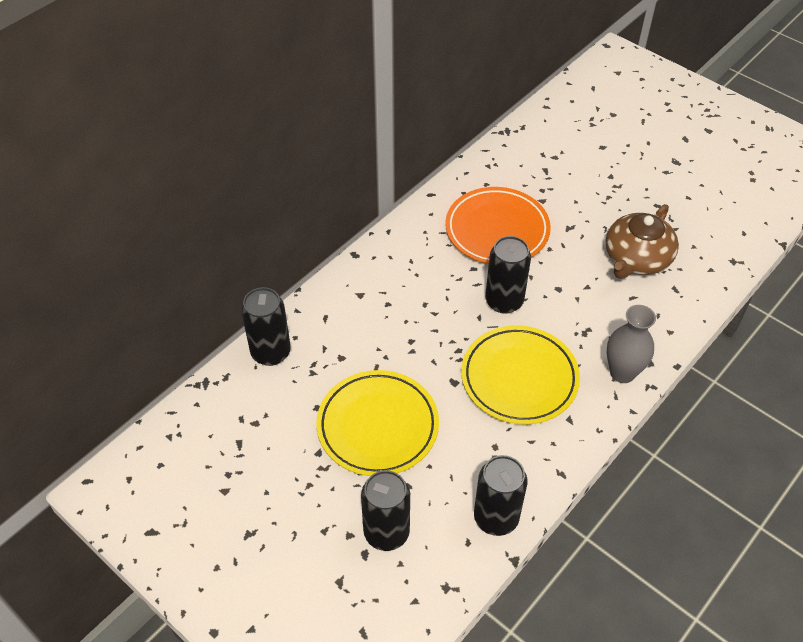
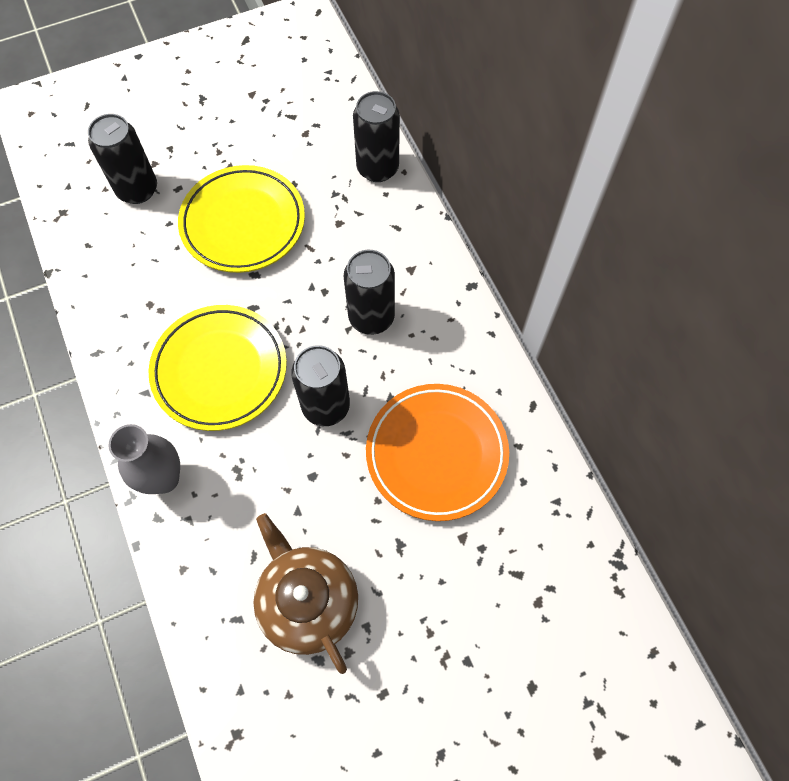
camera: 115 degrees right, 15 degrees up
black can [474,455,528,536] -> black can moved to [344,250,395,335]

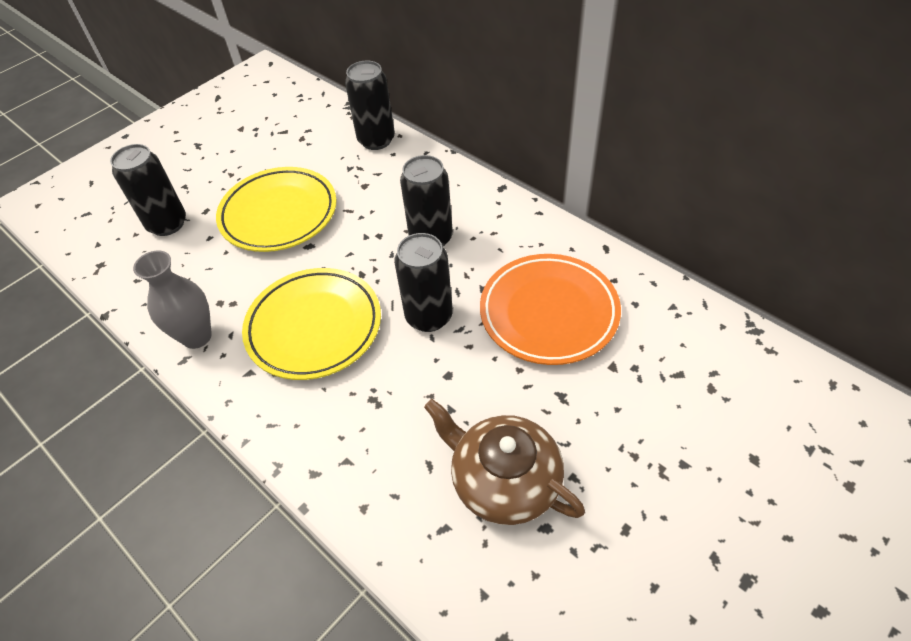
camera: 20 degrees left, 15 degrees down
grey vase [108,424,180,494] -> grey vase moved to [133,250,212,349]

